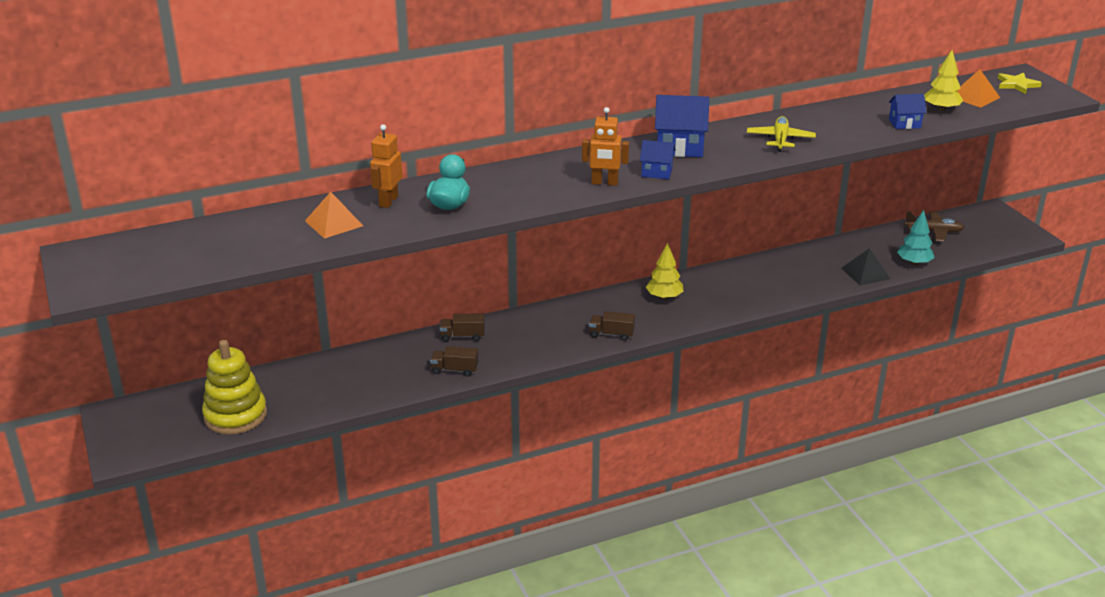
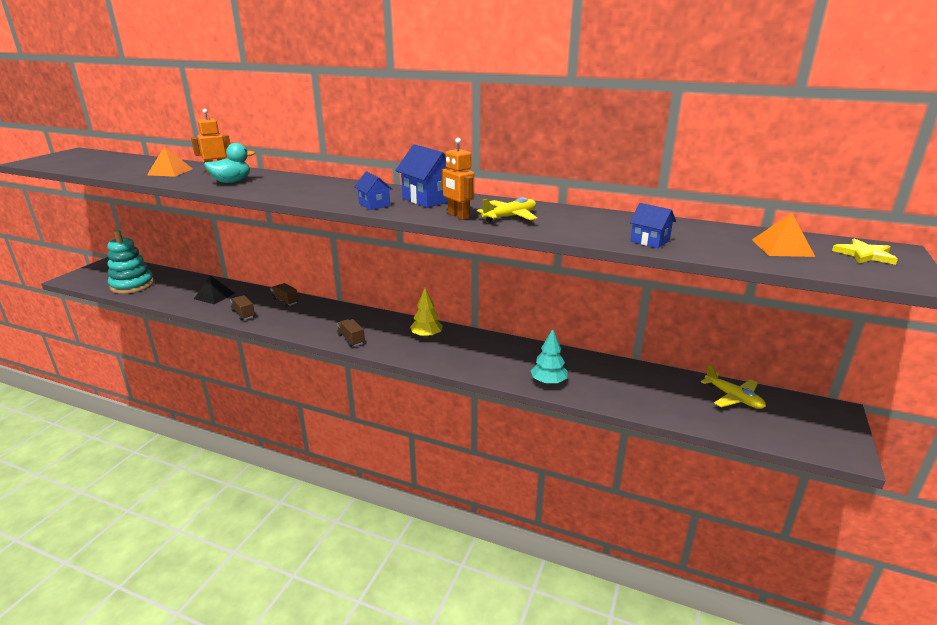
camera: 45 degrees right, 5 degrees down
yellow stacking toy [202,340,267,435] -> turquoise stacking toy [107,230,154,294]
orange robot [582,107,629,186] -> orange robot moved to [442,138,474,220]
black pyramid [841,248,890,286] -> black pyramid moved to [194,275,235,304]
turquoise tree [897,210,935,265] -> turquoise tree moved to [531,329,568,385]
brown plane [905,211,964,242] -> yellow plane [701,364,766,409]
yellow tree [924,50,964,111] -> none

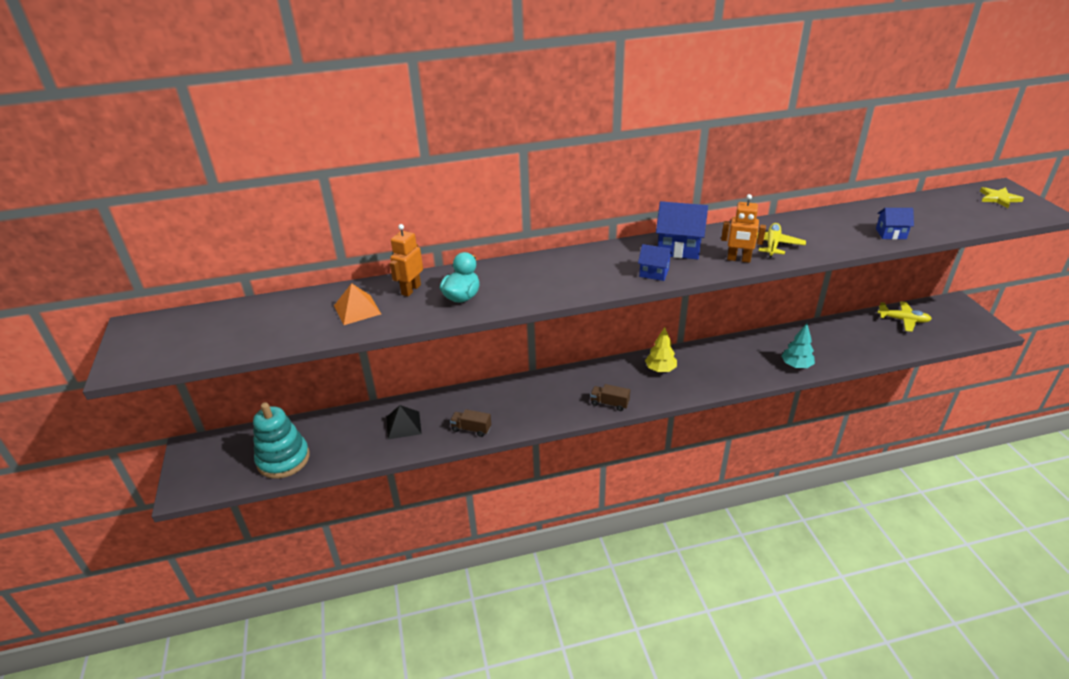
camera: 35 degrees left, 10 degrees up
brown truck [270,283,298,307] -> none
orange pyramid [752,213,815,257] -> none

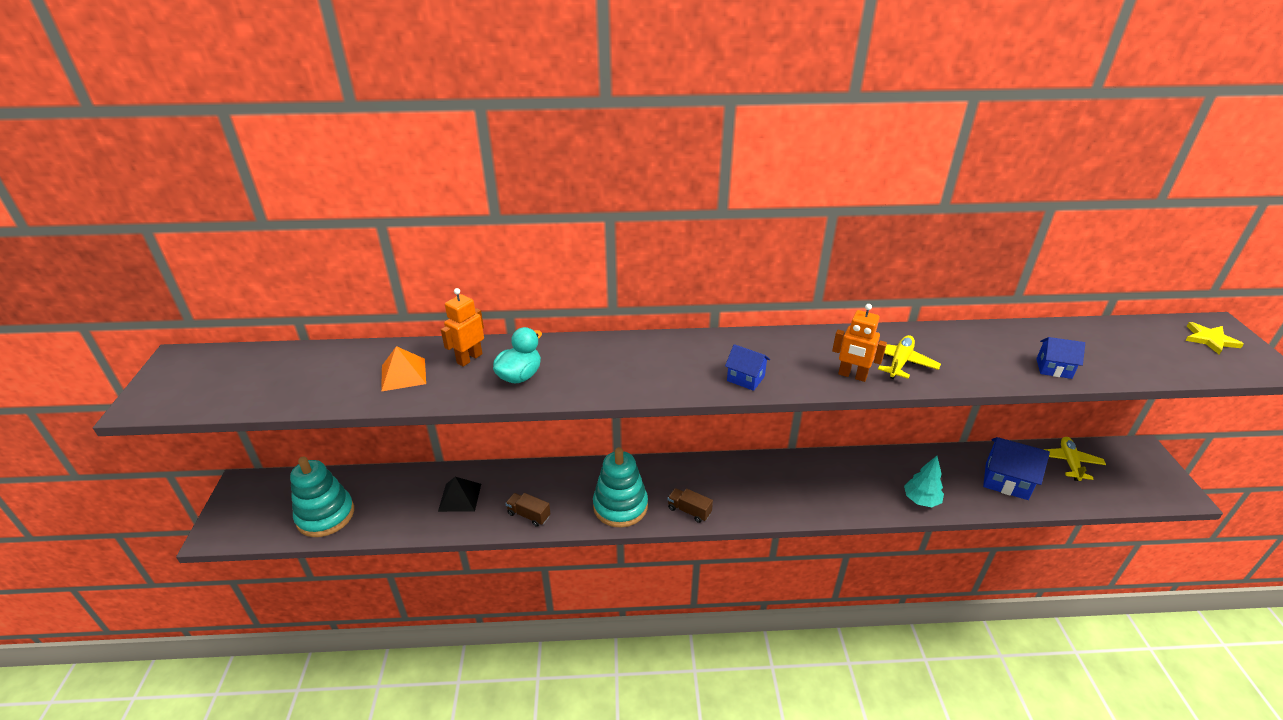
camera: 10 degrees right, 0 degrees up
yellow tree [645,327,677,372] -> none
blue house [656,201,708,259] -> blue house moved to [983,437,1050,500]
yellow plane [877,301,932,332] -> yellow plane turned 105 degrees counterclockwise [1043,437,1106,481]
none -> turquoise stacking toy [593,447,648,527]

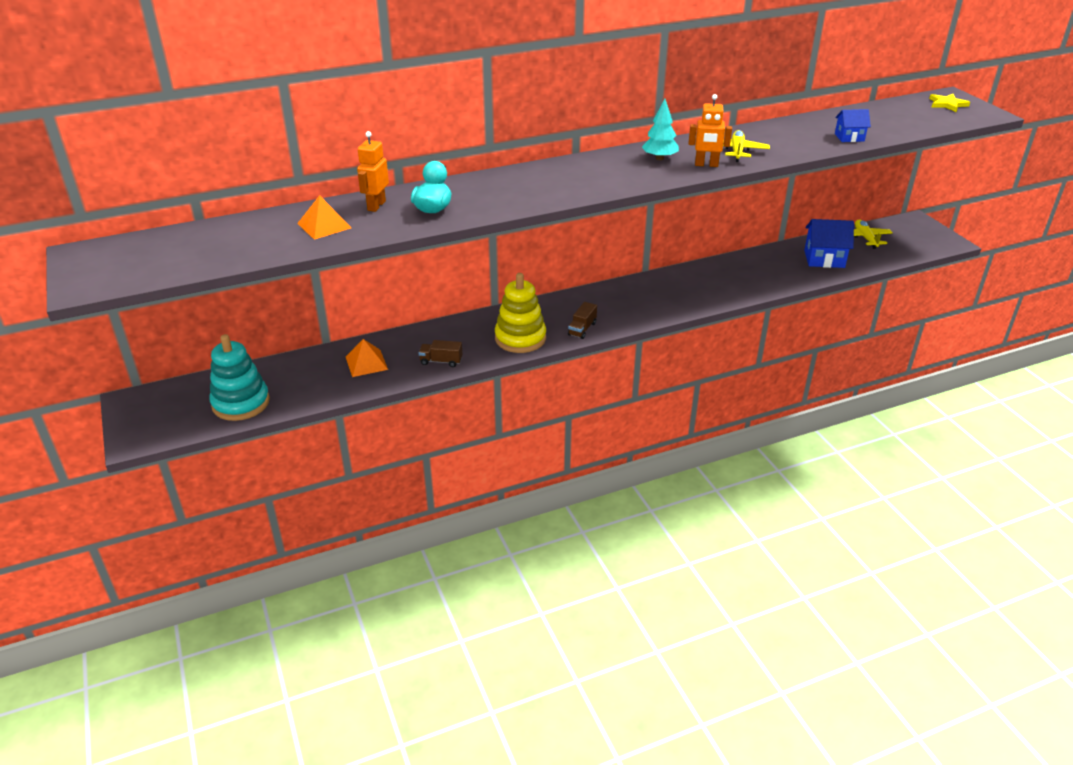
camera: 20 degrees left, 0 degrees up
black pyramid [438,477,481,512] -> orange pyramid [346,339,388,377]
turquoise stacking toy [593,447,648,527] -> yellow stacking toy [495,273,546,353]
brown truck [668,488,713,523] -> brown truck turned 75 degrees counterclockwise [568,302,597,339]
blue house [725,344,770,391] -> none
turquoise tree [904,456,944,507] -> turquoise tree moved to [642,99,679,160]

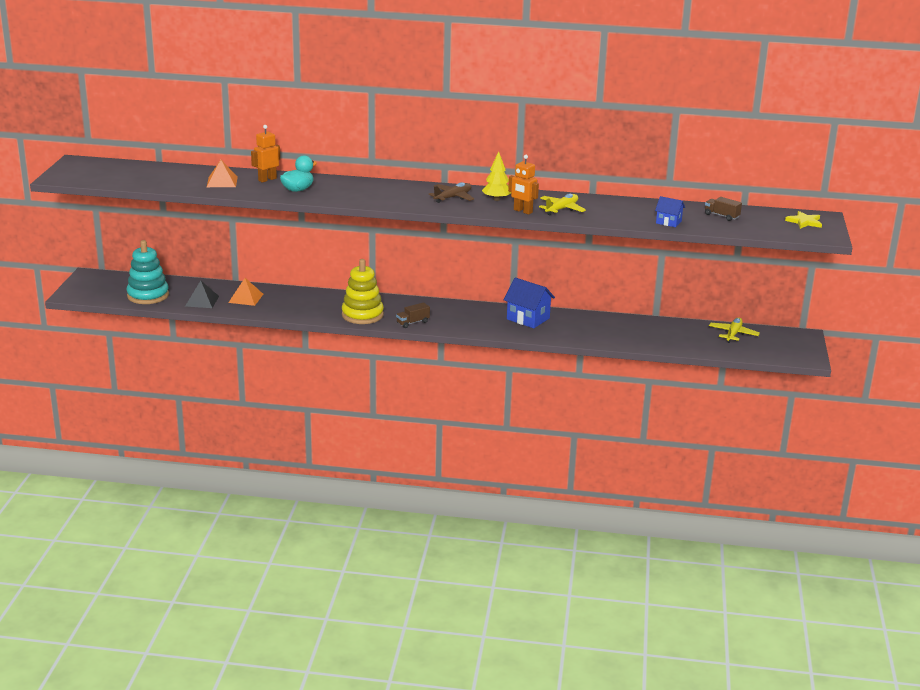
camera: 30 degrees right, 10 degrees down
brown truck [419,340,462,367] -> brown truck moved to [705,197,742,221]
turquoise tree [642,99,679,160] -> yellow tree [482,152,511,201]
blue house [804,219,854,268] -> blue house moved to [504,278,555,328]
none -> black pyramid [185,281,219,308]
none -> brown plane [429,182,474,203]

